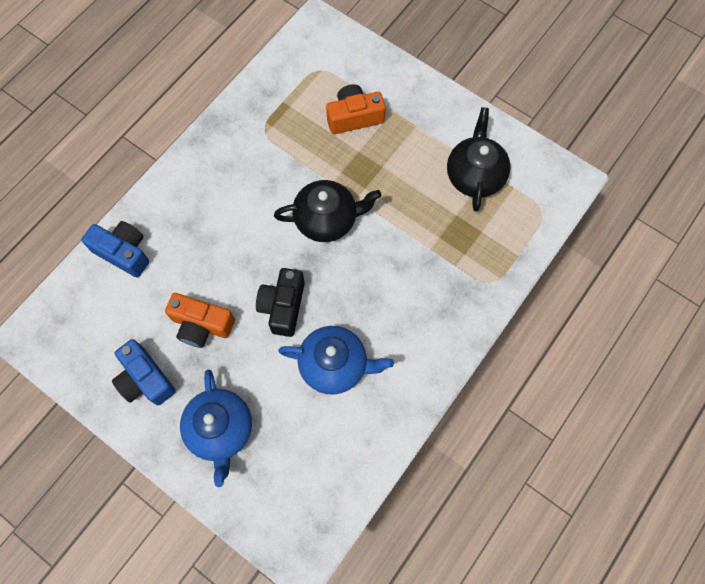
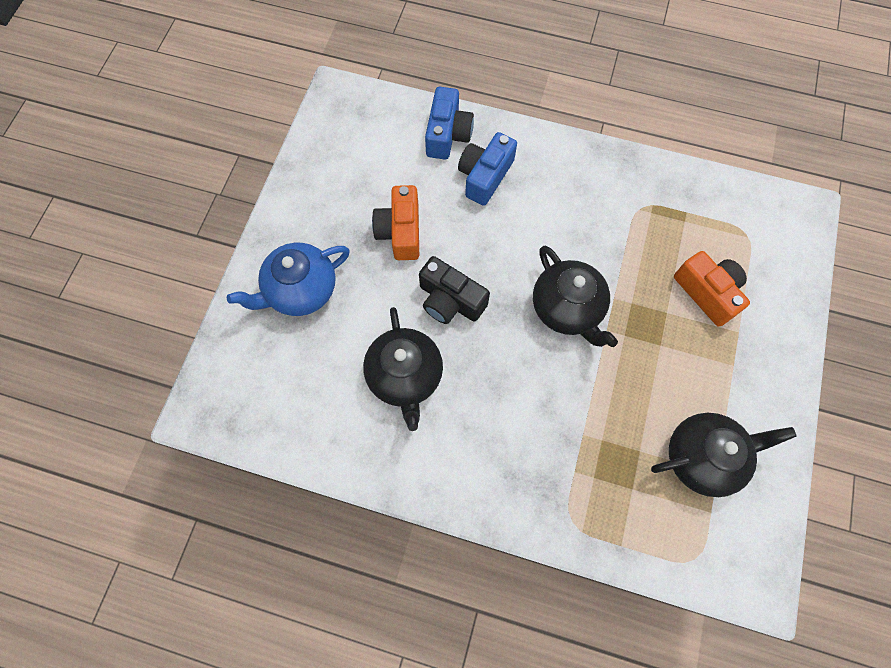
camera: 70 degrees right, 0 degrees up
blue camera [112,339,176,405] -> blue camera moved to [458,132,517,206]
black camera [256,268,305,337] -> black camera turned 135 degrees counterclockwise [419,256,490,324]
blue teapot [278,326,394,395] -> black teapot [363,307,443,431]

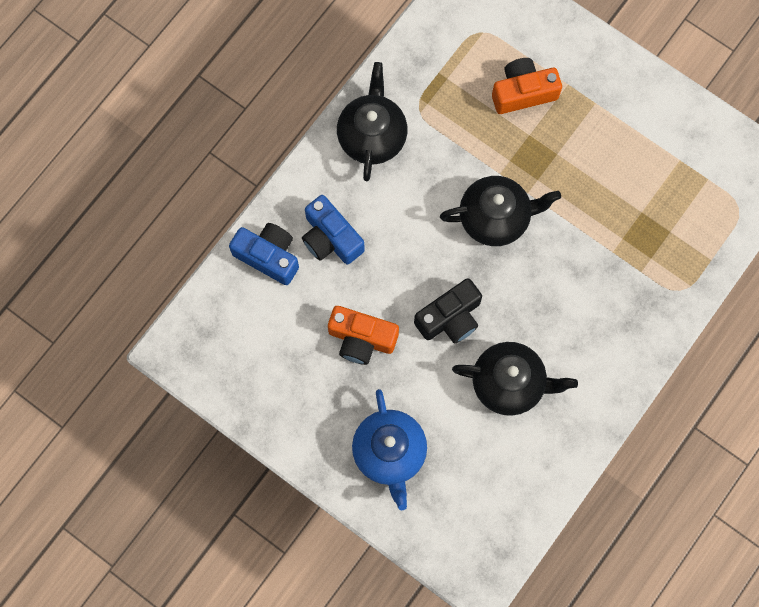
camera: 70 degrees left, 5 degrees up
black teapot [651,413,797,497] -> black teapot moved to [337,62,407,181]

